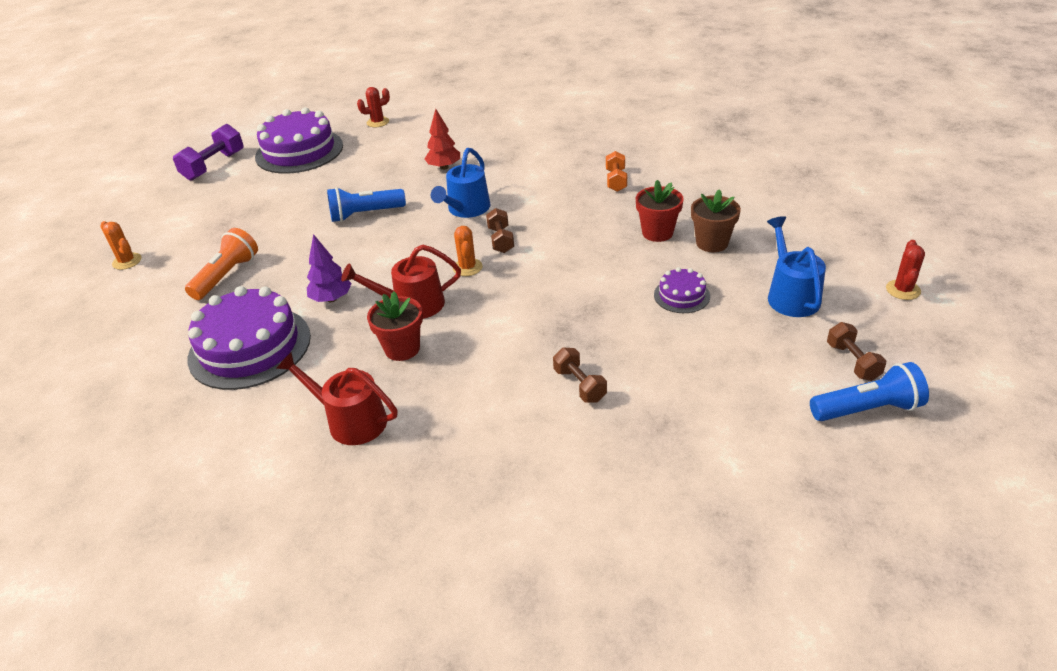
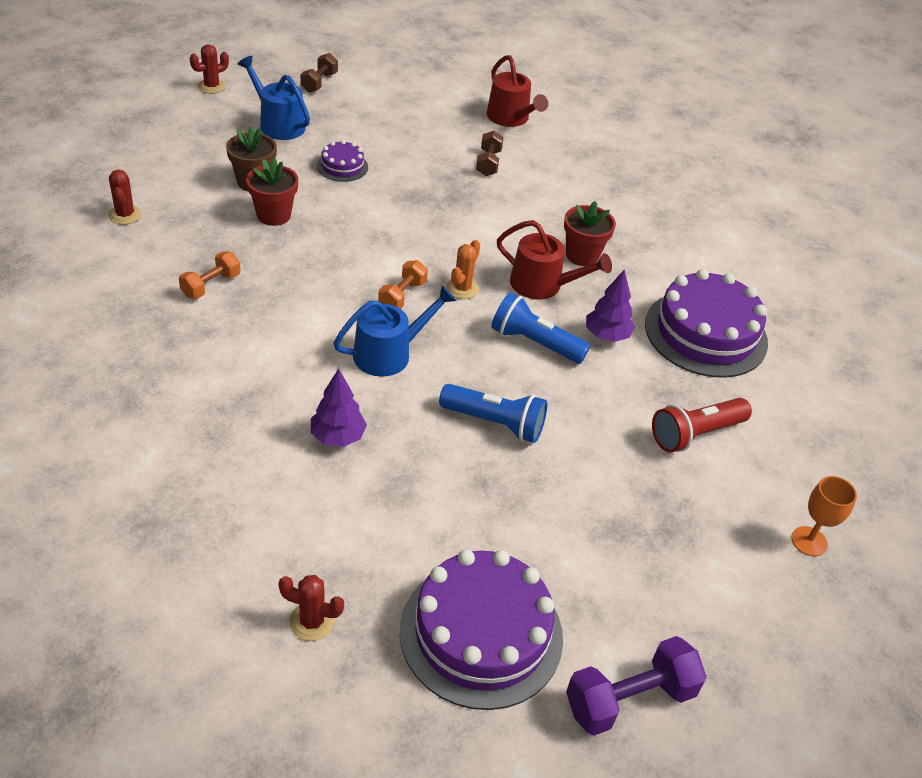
camera: 150 degrees left, 5 degrees up
orange cactus [100,221,142,270] -> orange goblet [791,476,857,556]
orange flashlight [185,228,258,300] -> red flashlight [652,398,752,452]
red watering can [276,352,397,445] -> red watering can moved to [486,55,548,127]
red tree [425,109,460,170] -> purple tree [311,368,367,447]
brown dumbbell [486,208,514,253] -> orange dumbbell [378,260,428,309]
blue watering can [767,216,826,317] -> blue watering can turned 105 degrees clockwise [238,56,310,140]
blue flashlight [810,362,929,421] -> blue flashlight moved to [491,292,590,364]
none -> red cactus [108,170,142,225]

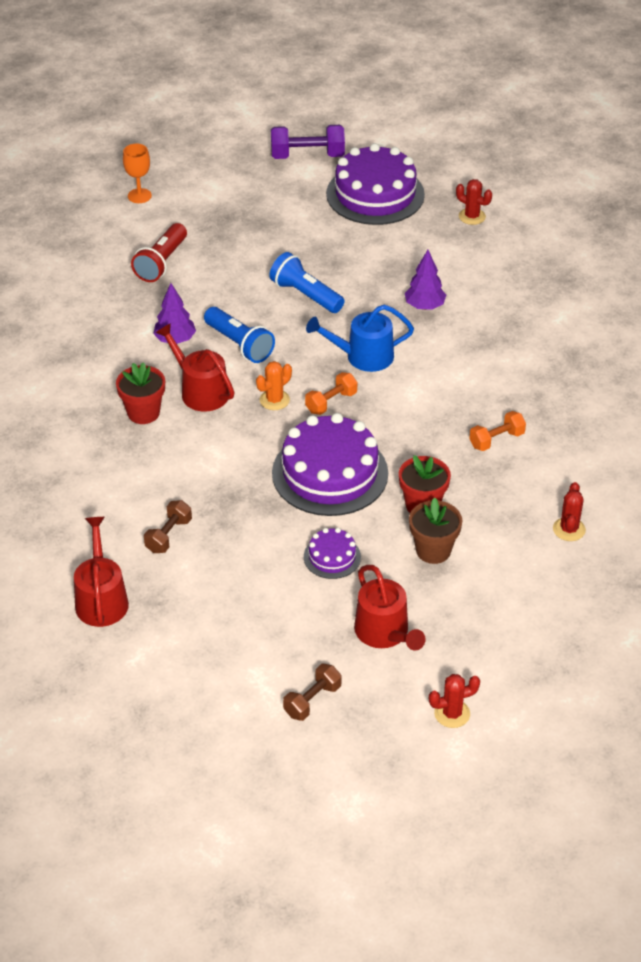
camera: 155 degrees left, 0 degrees up
blue watering can [238,56,310,140] -> red watering can [354,565,426,651]
purple cake [645,269,768,378] -> purple cake moved to [272,413,388,516]
red flashlight [652,398,752,452] -> red flashlight turned 120 degrees clockwise [131,223,187,282]

